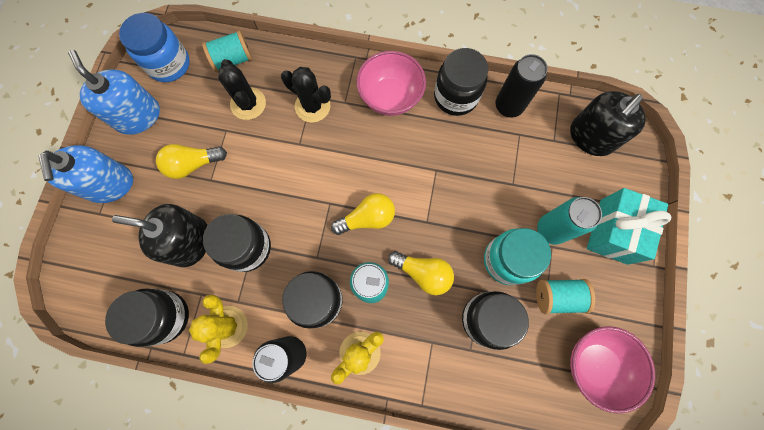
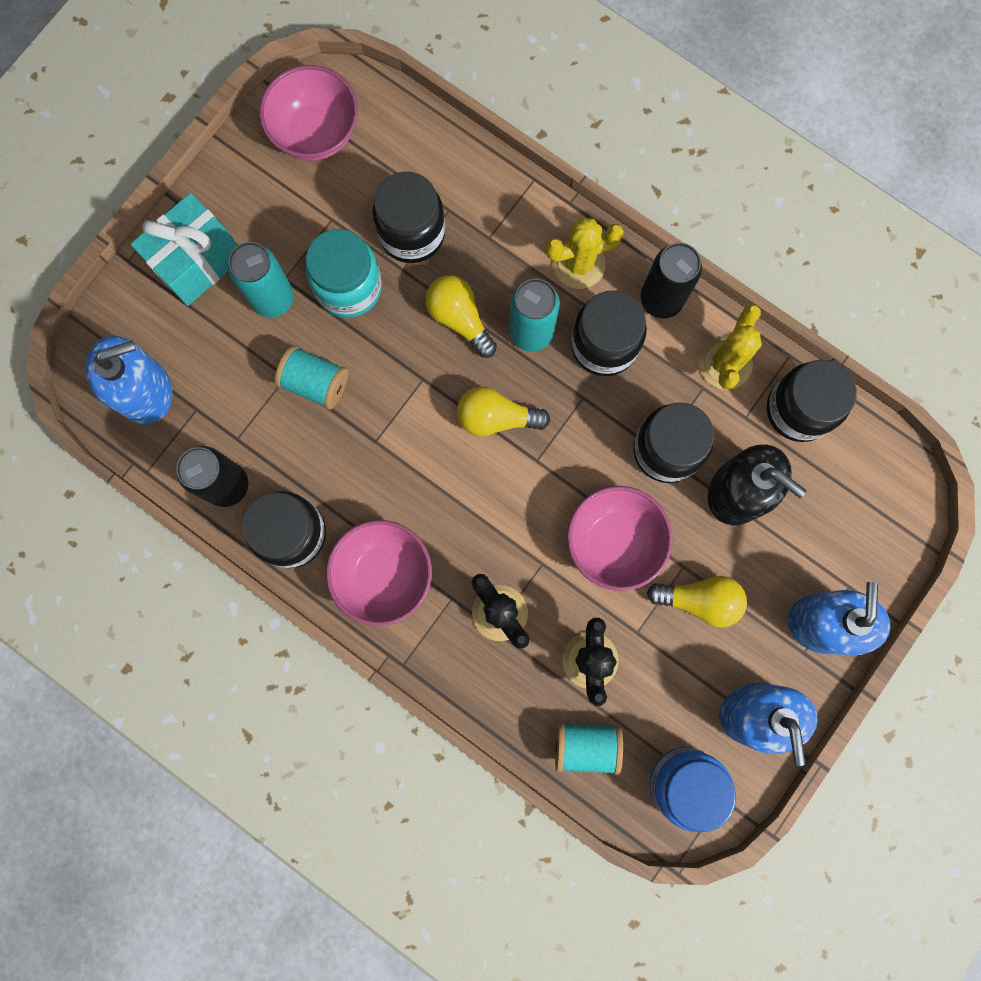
camera: 155 degrees left, 5 degrees up
turquoise spool [536,279,595,314] -> turquoise spool moved to [275,346,348,409]
black soap dispenser [570,91,646,156] -> blue soap dispenser [85,336,172,425]
none -> pink bowl [567,486,673,591]

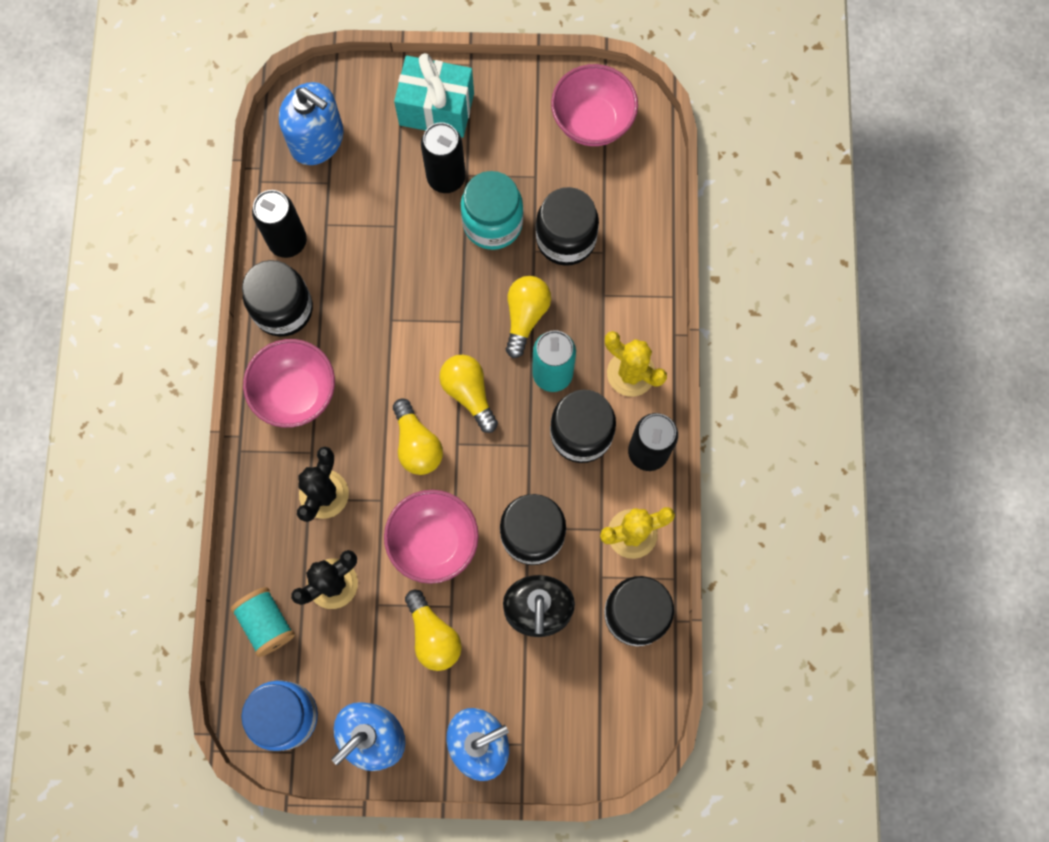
camera: 55 degrees right, 5 degrees down
turquoise can [228,242,294,318] -> black can [421,122,466,193]
turquoise spool [275,346,348,409] -> none
none -> yellow light bulb [393,399,443,475]

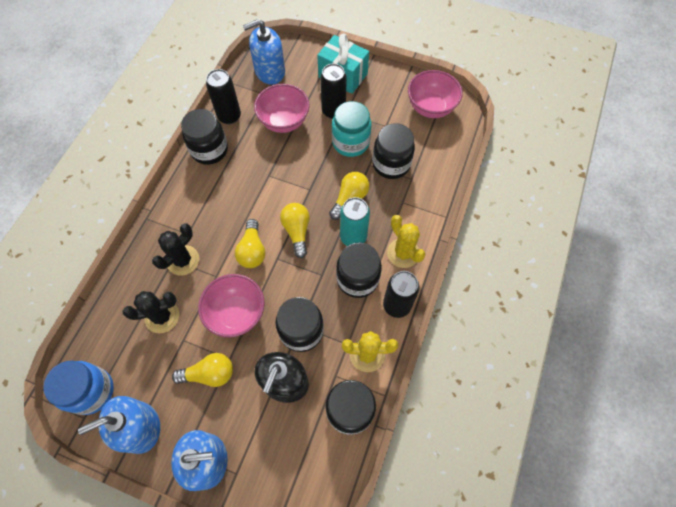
camera: 20 degrees right, 10 degrees down
turquoise spool [231,587,295,657] -> none
pink bowl [243,339,335,428] -> pink bowl moved to [254,84,310,133]
blue soap dispenser [279,82,344,165] -> blue soap dispenser turned 105 degrees clockwise [243,19,285,84]
yellow light bulb [405,590,462,671] -> yellow light bulb turned 90 degrees counterclockwise [172,353,233,387]

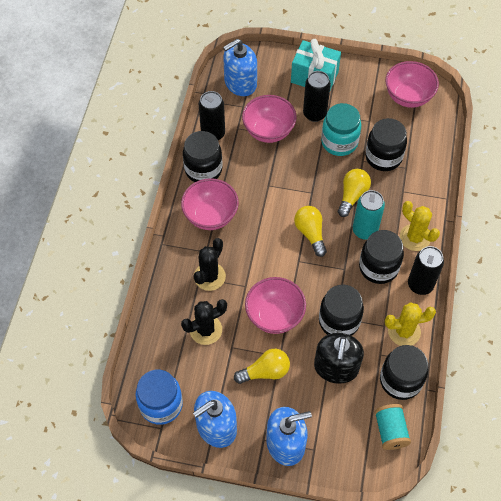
camera: 10 degrees left, 5 degrees down
yellow light bulb [235,219,265,268] -> none
none -> pink bowl [181,178,239,230]
none -> turquoise spool [374,404,411,450]

